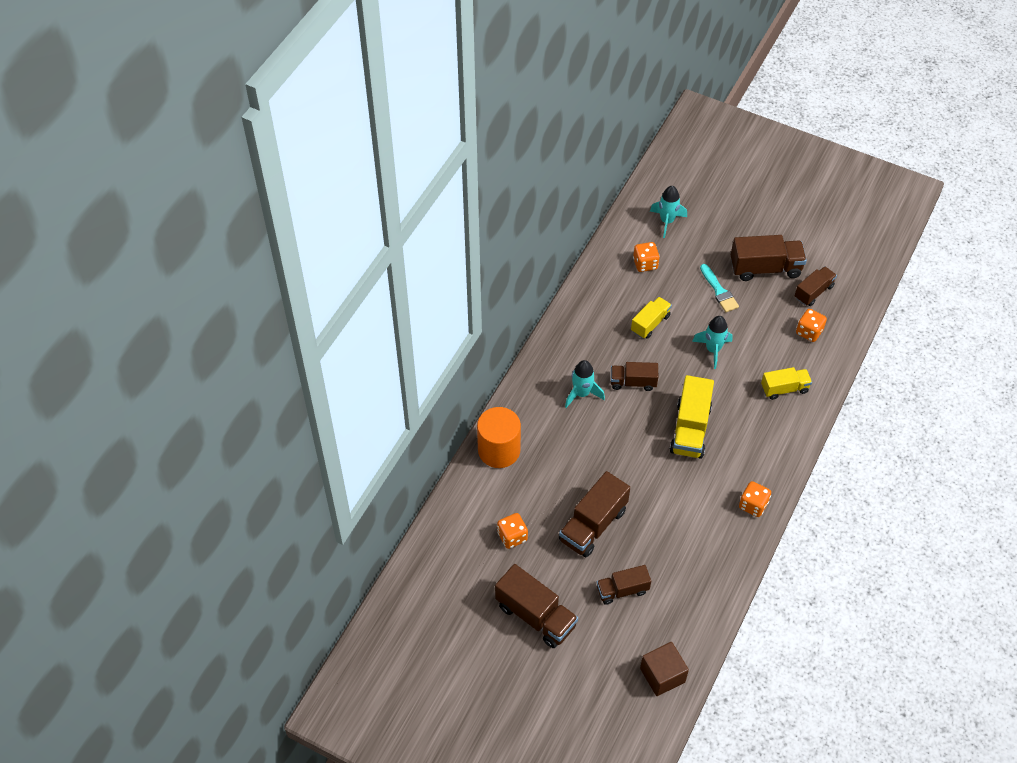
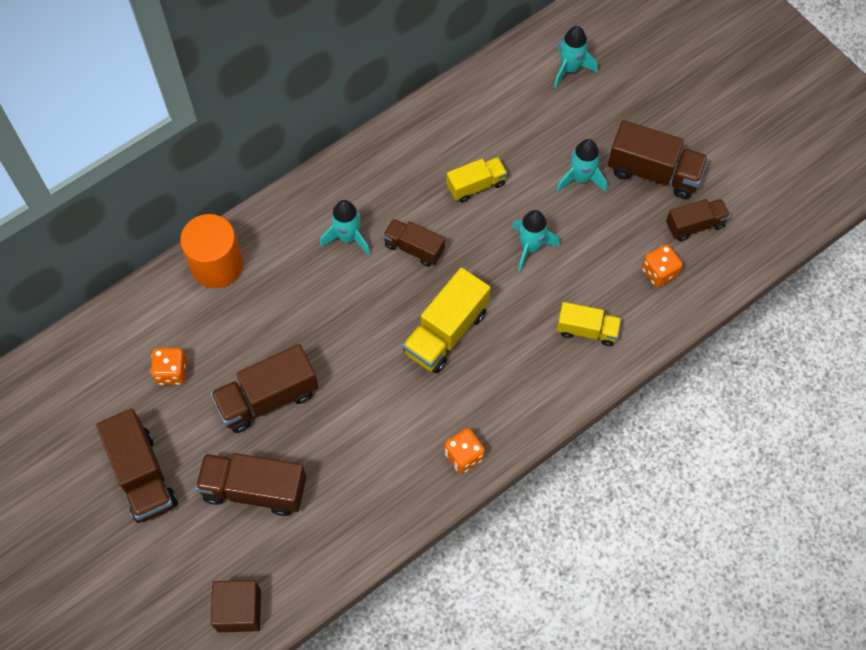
camera: 25 degrees right, 10 degrees up
brown truck [596,565,651,605] -> brown truck [195,453,306,516], size x1.60
orange dice [633,242,660,272] -> none
turquoise brush [700,264,739,312] -> turquoise rocket [557,139,607,192]

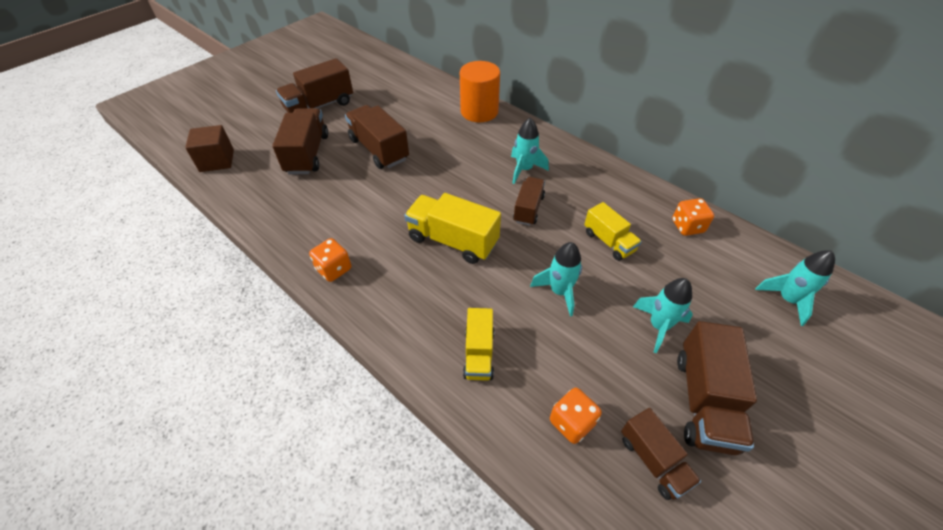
camera: 80 degrees right, 15 degrees down
orange dice [150,348,187,385] -> orange dice moved to [672,198,714,236]

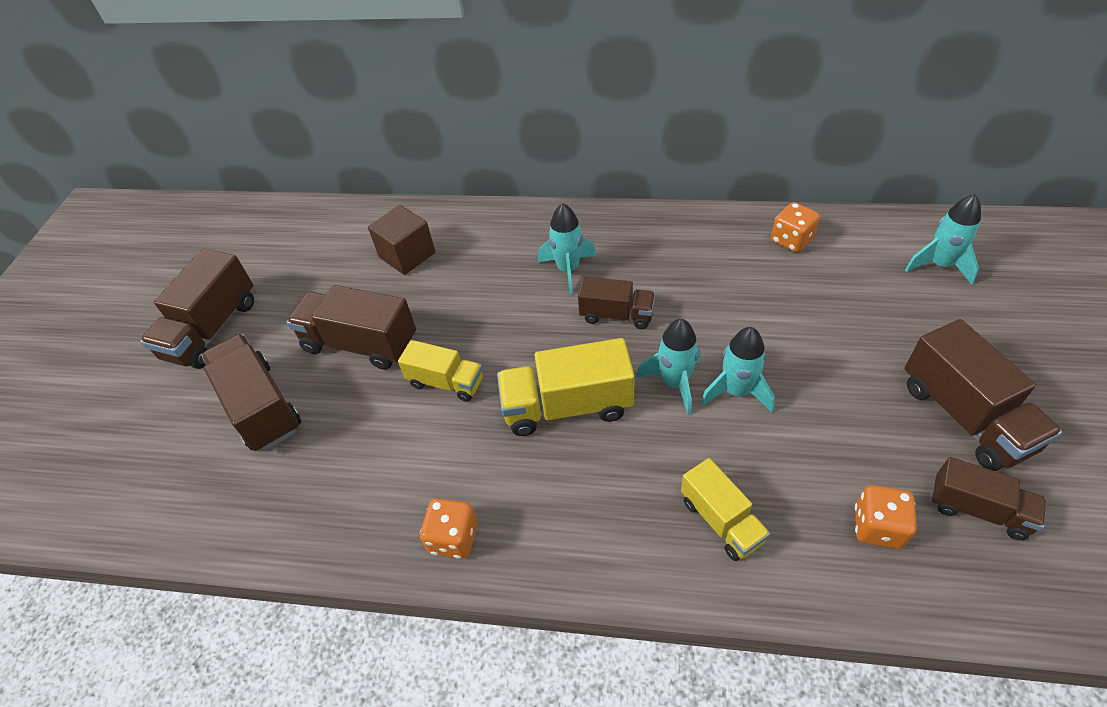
camera: 30 degrees left, 0 degrees up
brown cube [185,125,234,172] -> brown cube moved to [368,205,435,275]
orange cylinder [460,61,500,122] -> none
brown truck [513,177,545,226] -> brown truck turned 120 degrees clockwise [578,277,655,329]
yellow truck [584,202,642,261] -> yellow truck moved to [398,340,483,402]
turquoise rocket [633,278,693,353] -> turquoise rocket moved to [636,319,700,415]

